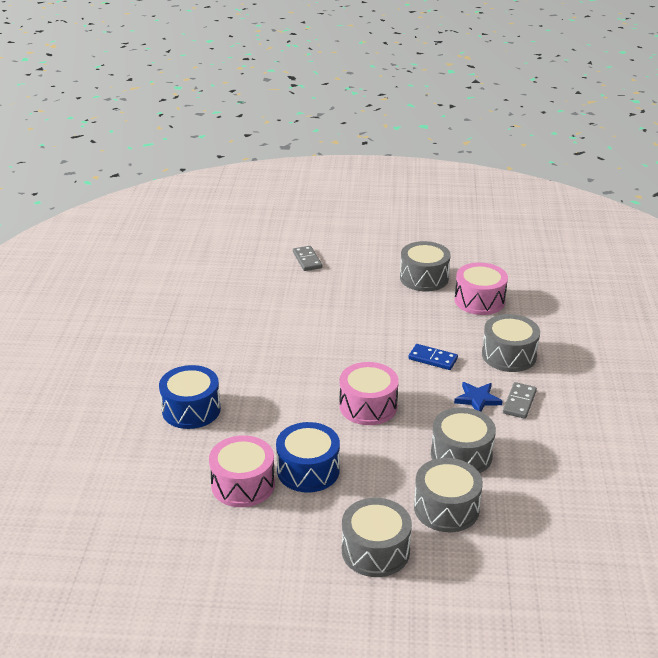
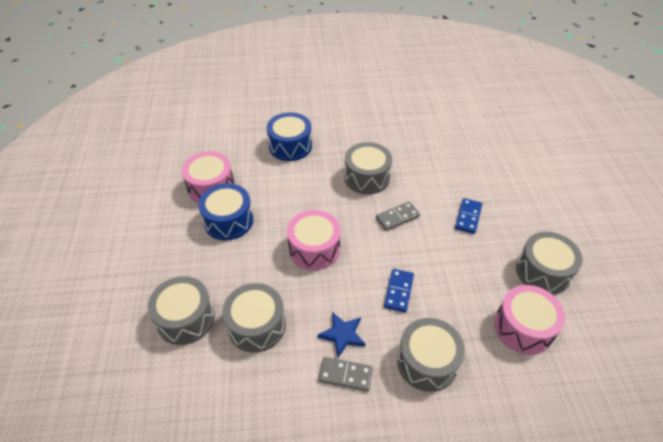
camera: 80 degrees right, 15 degrees up
grey domino [293,246,322,271] -> grey domino moved to [376,202,420,231]
grey drum [342,498,412,577] -> grey drum moved to [344,142,392,194]
none -> blue domino [455,198,482,234]

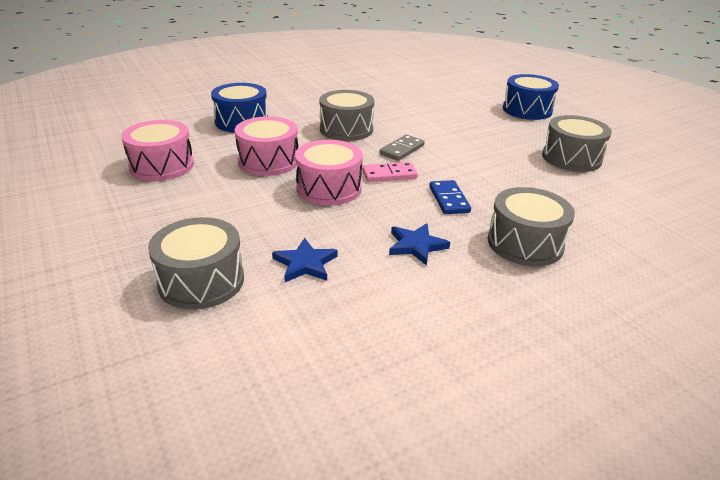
camera: 25 degrees left, 15 degrees down
blue drum [198,183,253,241] -> blue drum moved to [503,74,559,120]
grey drum [222,283,286,353] -> blue star [272,238,338,282]
grey domino [318,357,373,392] -> none
blue domino [455,198,482,234] -> none
pink drum [494,285,565,355] -> pink drum moved to [235,116,298,176]
none -> pink domino [362,162,418,182]

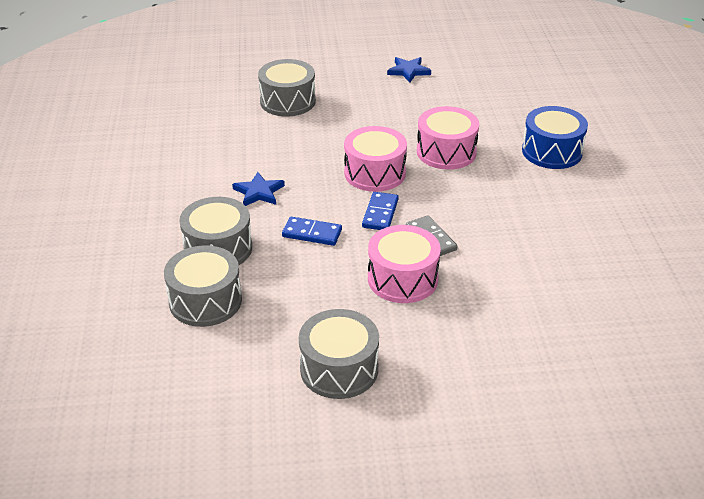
camera: 115 degrees right, 5 degrees up
pink drum [121,120,194,181] -> pink drum moved to [368,225,441,303]
blue star [272,238,338,282] -> blue star moved to [387,57,431,83]
grey drum [319,90,374,141] -> grey drum moved to [164,245,242,327]
pink domino [362,162,418,182] -> blue domino [362,192,399,230]
blue drum [503,74,559,120] -> none

